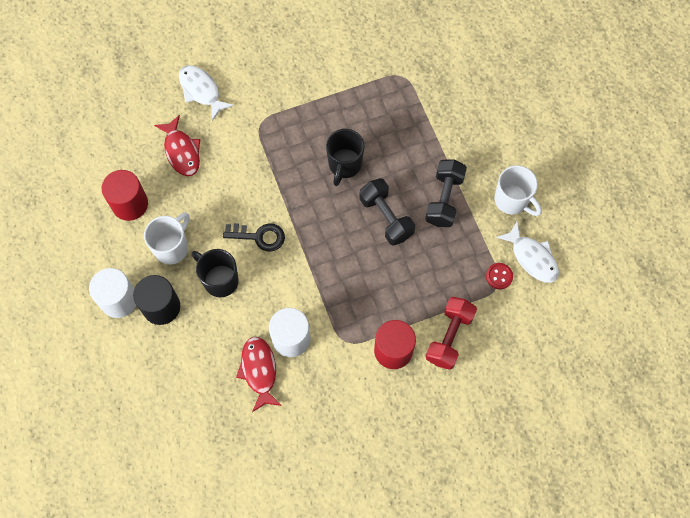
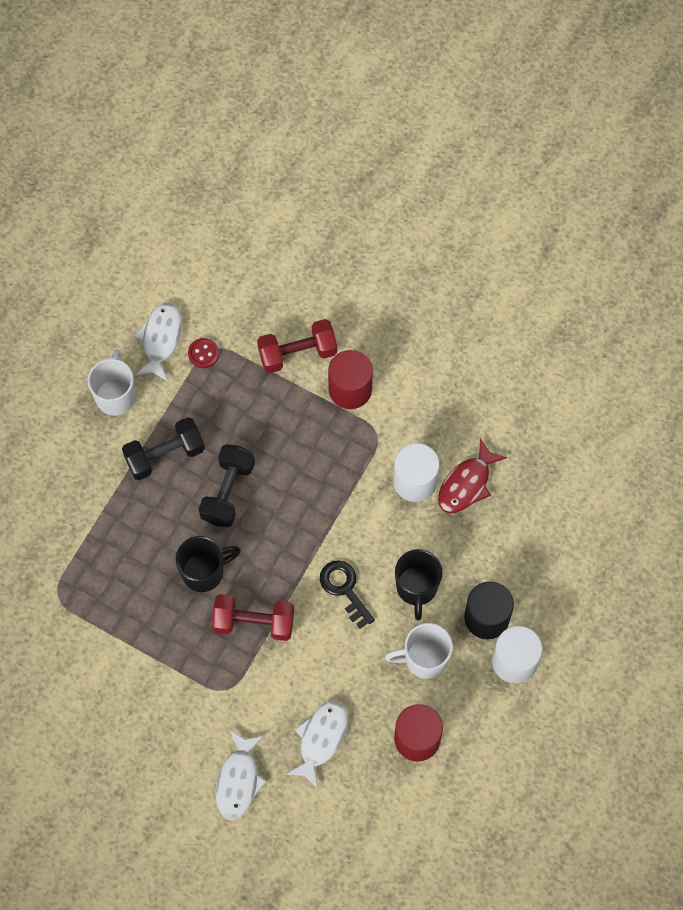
camera: 130 degrees left, 0 degrees up
red fish [154,115,200,176] -> white fish [286,701,348,789]
none -> red dumbbell [212,594,294,641]

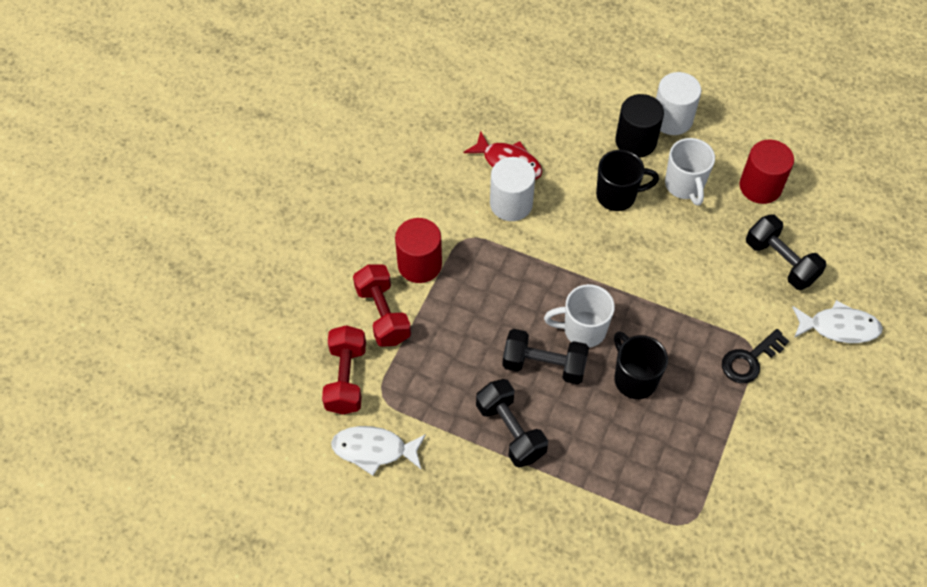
camera: 95 degrees left, 10 degrees down
white mug [88,349,136,416] -> white mug moved to [544,284,615,348]
red button [188,338,219,368] -> none
red dumbbell [212,594,294,641] -> red dumbbell moved to [322,325,366,414]
white fish [286,701,348,789] -> black dumbbell [746,214,826,290]
black key [320,560,375,629] -> black key moved to [722,329,789,383]

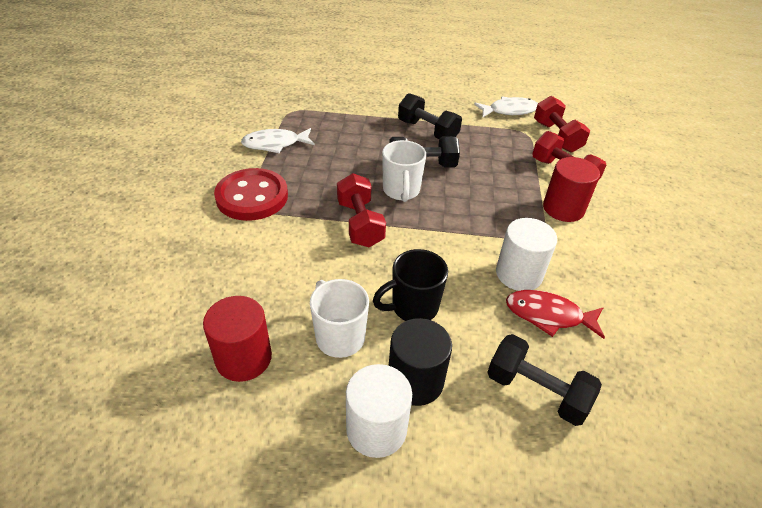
camera: 160 degrees right, 15 degrees down
white mug [544,284,615,348] -> white mug turned 105 degrees clockwise [382,140,426,202]
black mug [614,331,668,399] -> none
black key [722,329,789,383] -> red button [214,168,288,221]
black dumbbell [746,214,826,290] -> black dumbbell moved to [487,334,602,426]
white fish [792,300,883,343] -> white fish moved to [241,128,315,153]
none -> red dumbbell [337,173,386,247]

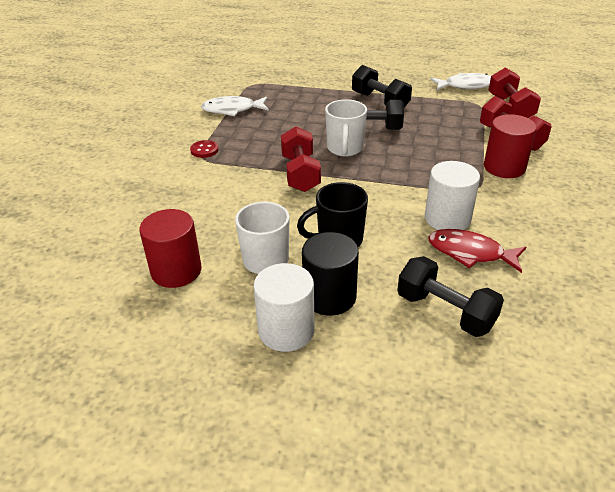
camera: 10 degrees right, 5 degrees down
red button [214,168,288,221] -> red button [190,140,219,158], size x0.42

